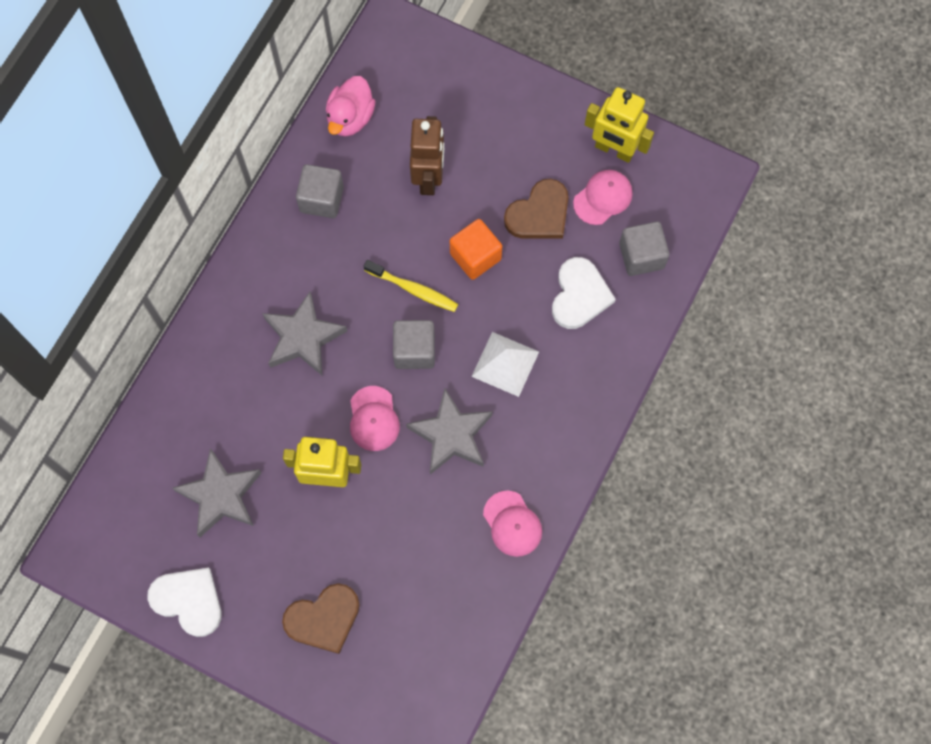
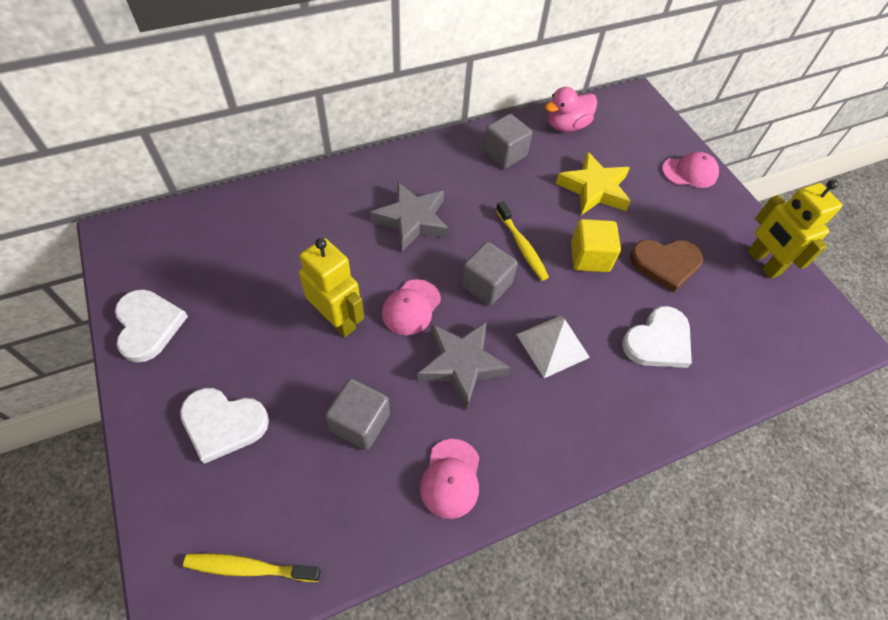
camera: 35 degrees right, 15 degrees down
grey star [173,448,261,537] -> none
brown heart [282,583,360,654] -> white heart [180,388,269,464]
brown robot [410,116,444,195] -> yellow star [556,151,631,215]
orange cube [450,219,502,280] -> yellow cube [571,219,621,272]
pink cap [573,170,632,225] -> pink cap moved to [662,152,719,188]
grey cube [619,221,669,276] -> grey cube moved to [325,378,390,450]
none -> yellow toothbrush [183,553,321,582]

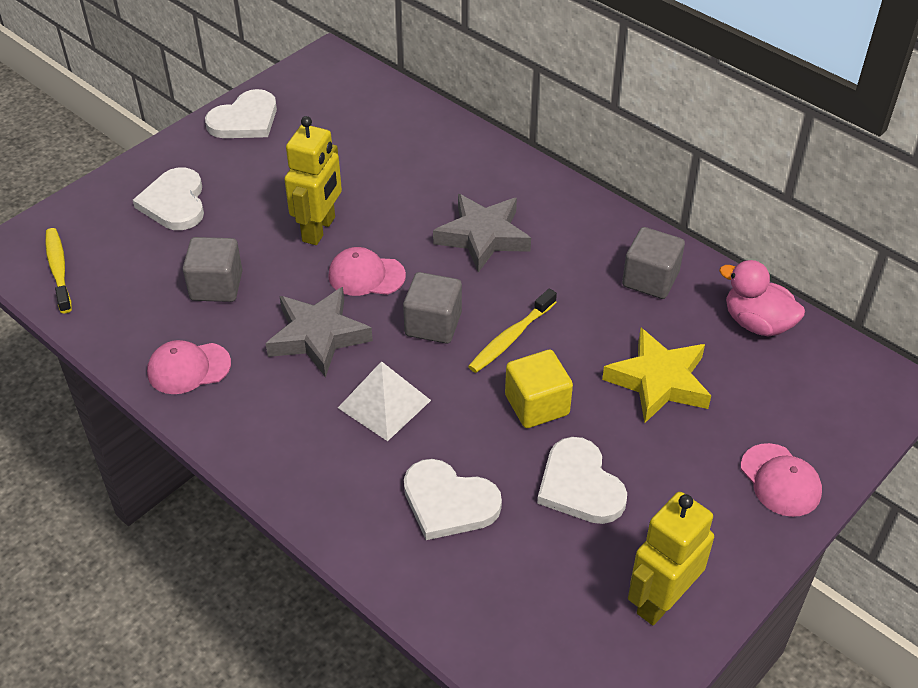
camera: 70 degrees right, 10 degrees down
brown heart [630,240,703,292] -> white heart [537,437,627,524]

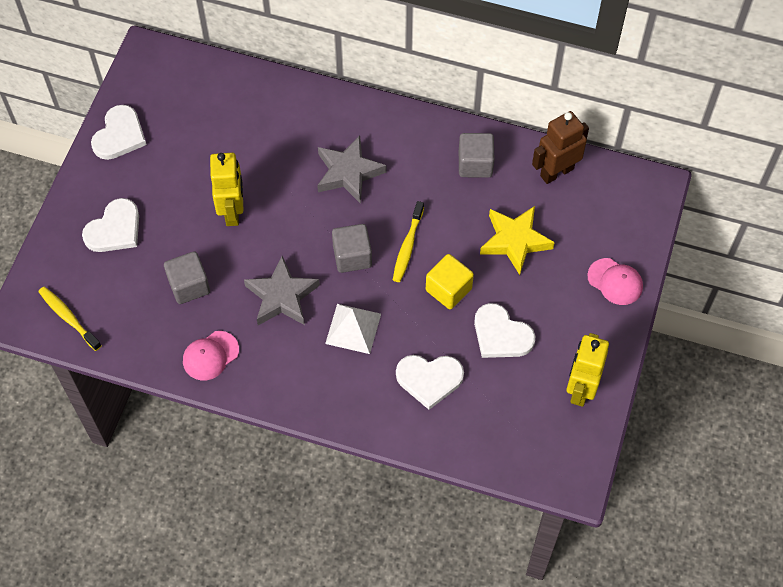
camera: 25 degrees left, 15 degrees up
white heart [133,167,204,230] -> white heart turned 105 degrees counterclockwise [82,198,139,252]
pink cap [328,247,406,296] -> none
pink duck [719,260,805,337] -> brown robot [532,111,589,184]

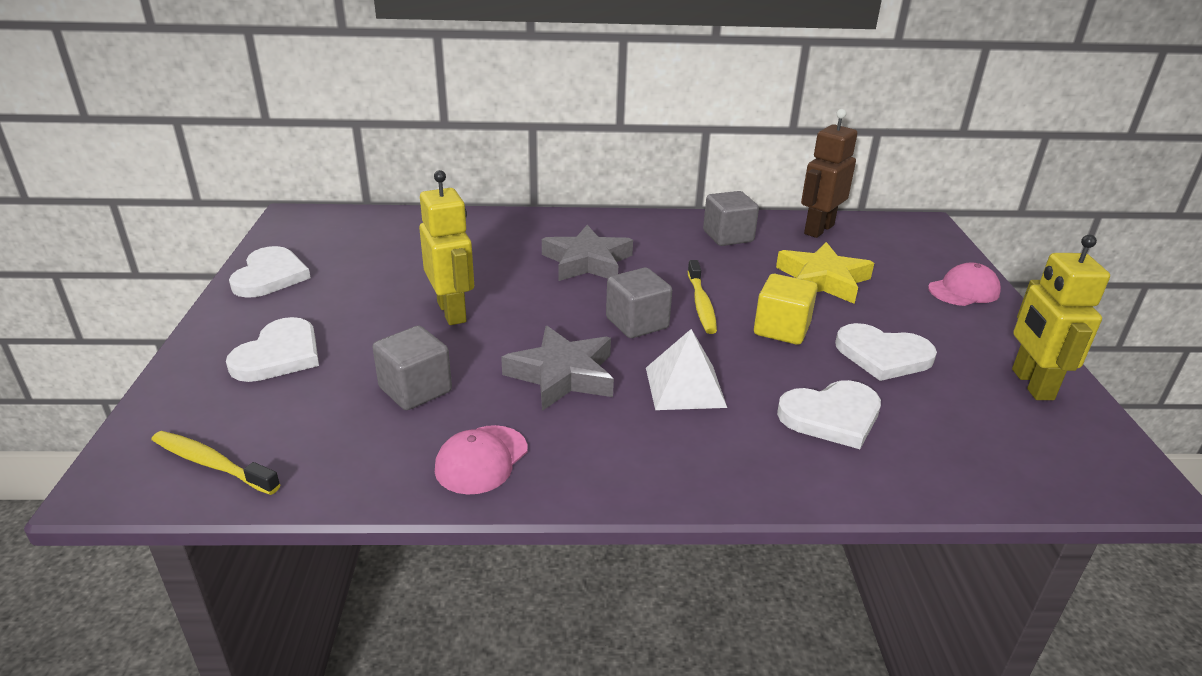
camera: 20 degrees left, 30 degrees down
pink cap [587,258,643,305] -> pink cap turned 45 degrees counterclockwise [928,262,1001,306]

